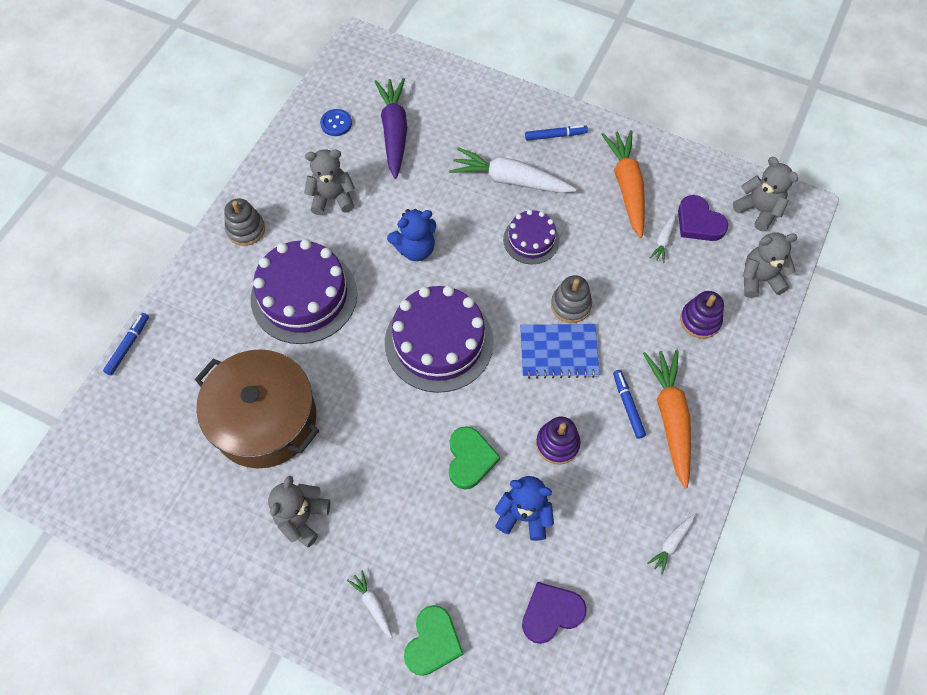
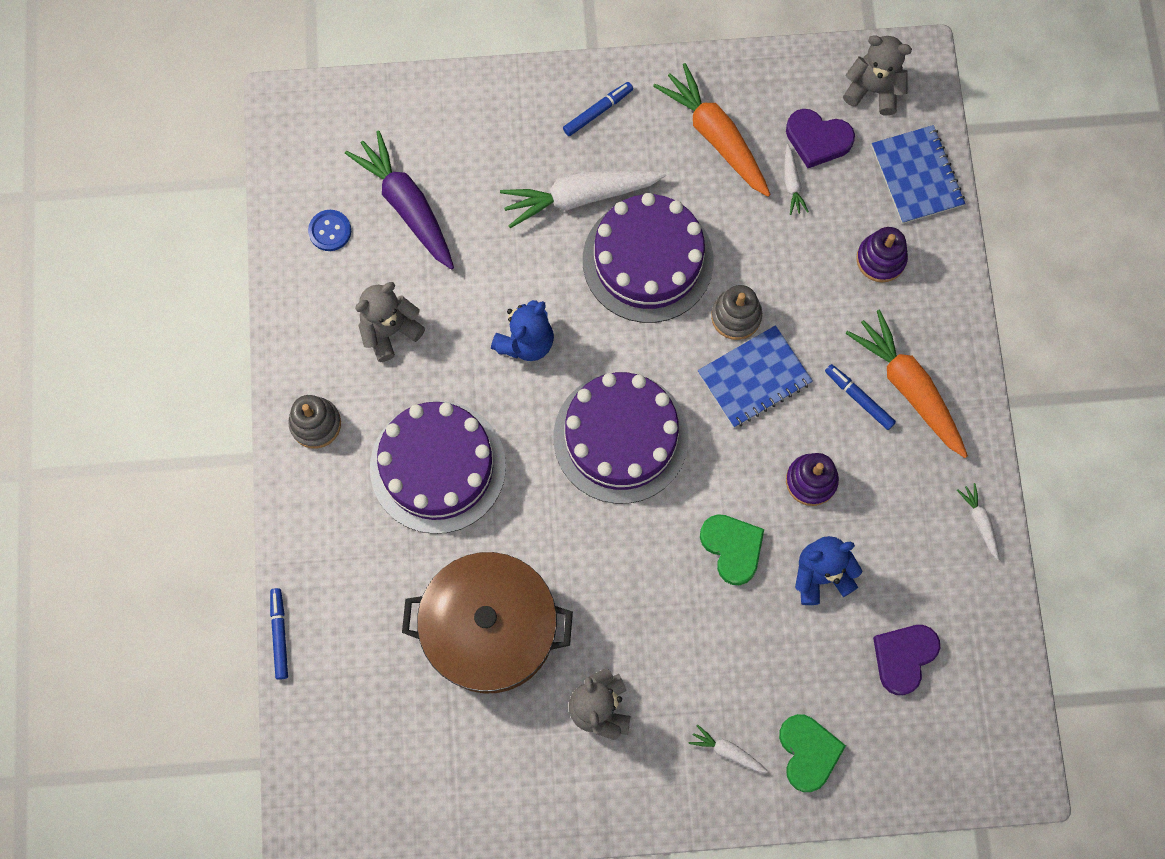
camera: 30 degrees left, 10 degrees up
purple cake [503,210,560,264] -> purple cake [583,193,714,323], size x1.83
white carrot [647,514,695,574] -> white carrot turned 150 degrees clockwise [957,483,999,560]
grey teddy bear [743,232,798,298] -> blue notebook [872,125,965,224]

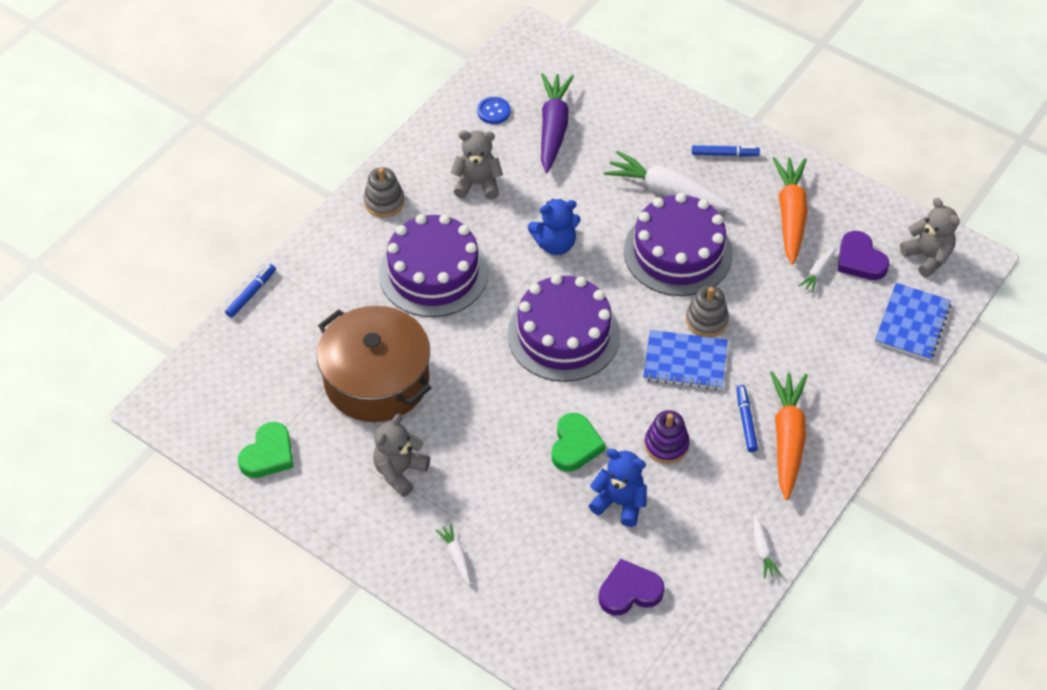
camera: 40 degrees right, 20 degrees down
green heart [779,714,846,792] -> green heart moved to [238,422,294,478]
purple stacking toy [856,227,908,282] -> none
white carrot [957,483,999,560] -> white carrot turned 150 degrees clockwise [753,515,781,579]

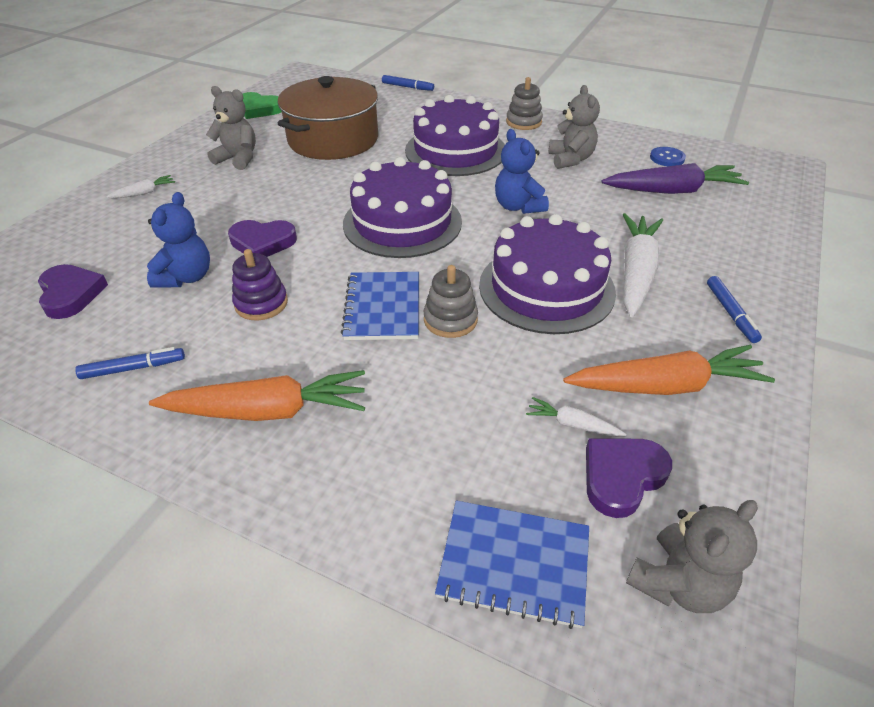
camera: 80 degrees right, 10 degrees down
green heart [552,413,606,471] -> purple heart [228,220,297,257]
blue marker [737,385,758,452] -> blue marker moved to [75,347,185,379]
white carrot [753,515,781,579] -> none

